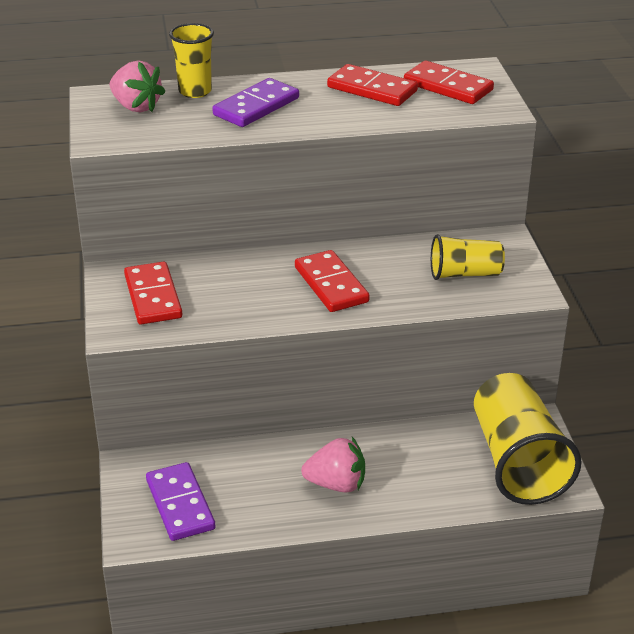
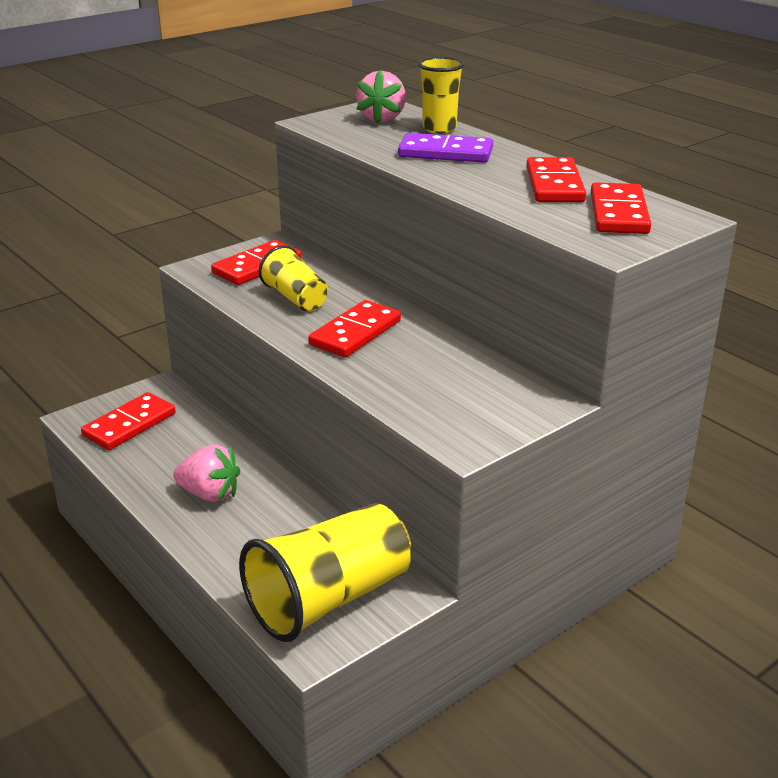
camera: 60 degrees right, 5 degrees down
purple domino [146,462,215,541] -> red domino [81,392,176,450]
pink strawberry [301,437,365,492] -> pink strawberry turned 45 degrees counterclockwise [173,444,240,502]
yellow cup [431,234,505,280] -> yellow cup moved to [259,245,328,312]

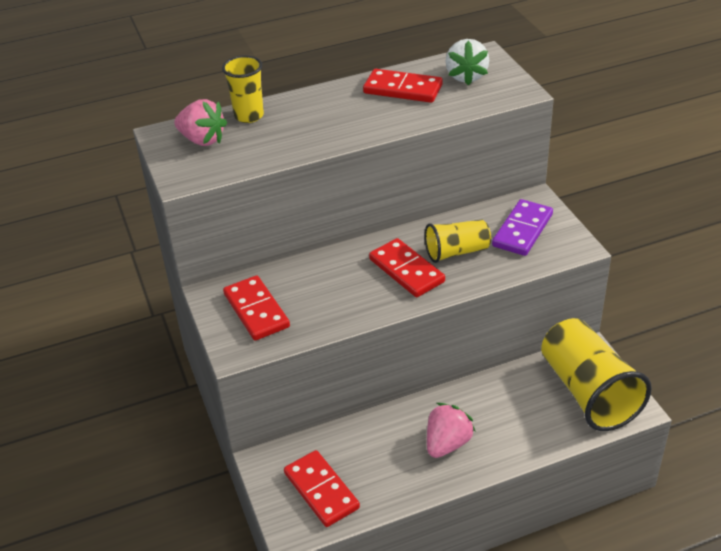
camera: 70 degrees left, 10 degrees up
yellow cup [259,245,328,312] -> yellow cup moved to [425,220,491,263]
purple domino [398,133,493,163] -> purple domino moved to [492,199,553,256]
red domino [591,182,651,234] -> white strawberry [445,39,489,85]

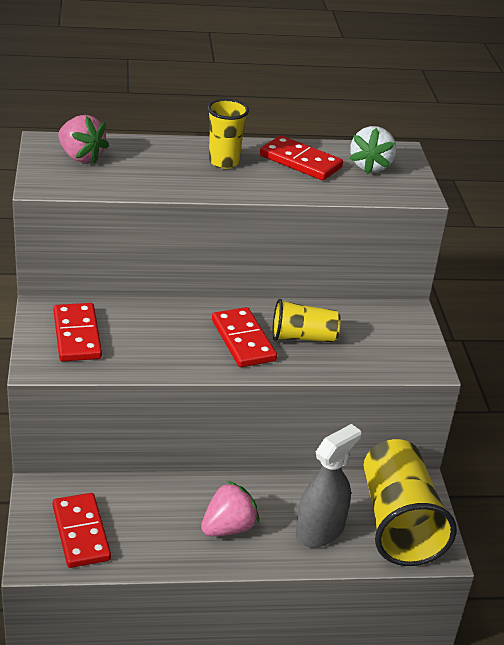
camera: 10 degrees right, 5 degrees down
yellow cup [222,55,264,123] -> yellow cup moved to [207,99,249,169]
purple domino [492,199,553,256] -> none
none -> grey spray bottle [296,424,361,548]

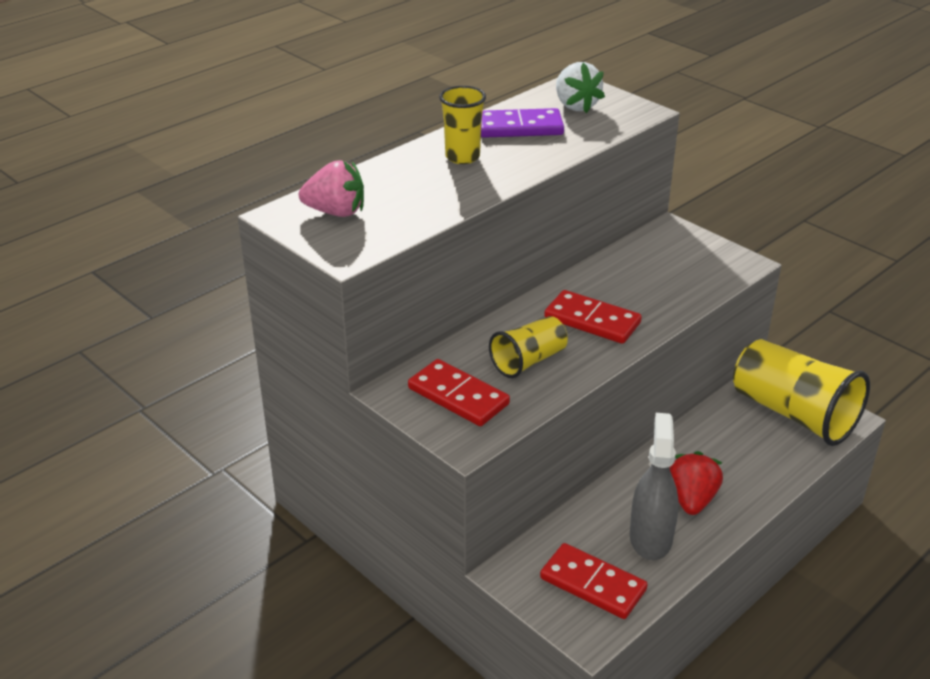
camera: 35 degrees left, 0 degrees up
pink strawberry [201,481,259,536] -> red strawberry [670,451,723,515]
red domino [260,135,343,180] -> purple domino [481,108,564,138]
yellow cup [272,299,341,342] -> yellow cup moved to [489,316,568,378]
grey spray bottle [296,424,361,548] -> grey spray bottle moved to [630,413,679,560]

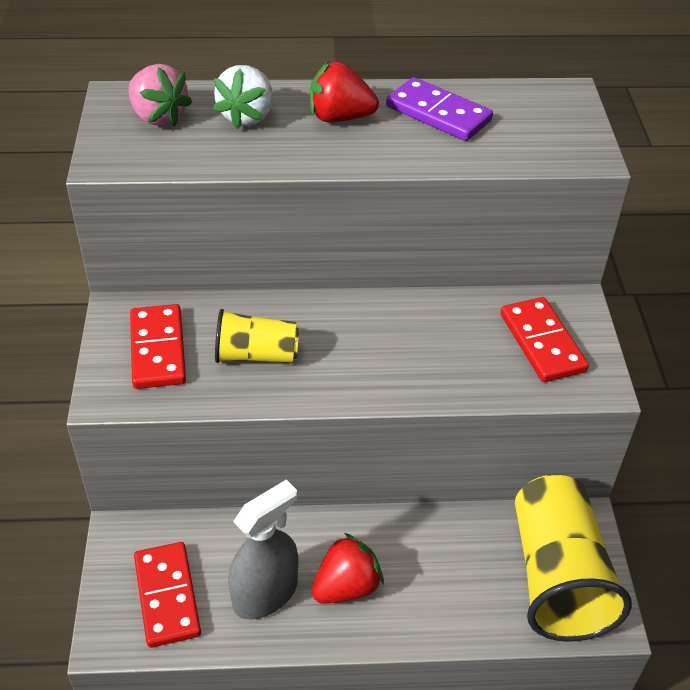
camera: 40 degrees right, 10 degrees up
yellow cup [439,86,486,164] -> red strawberry [310,61,379,122]
red domino [544,290,642,344] -> red domino moved to [501,297,589,382]
white strawberry [556,62,605,113] -> white strawberry moved to [213,65,273,129]

